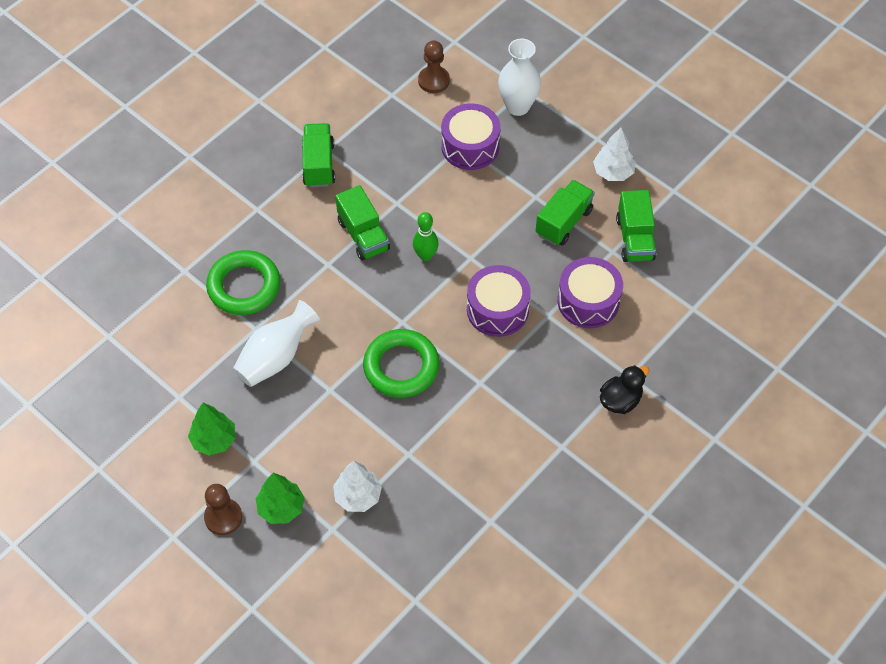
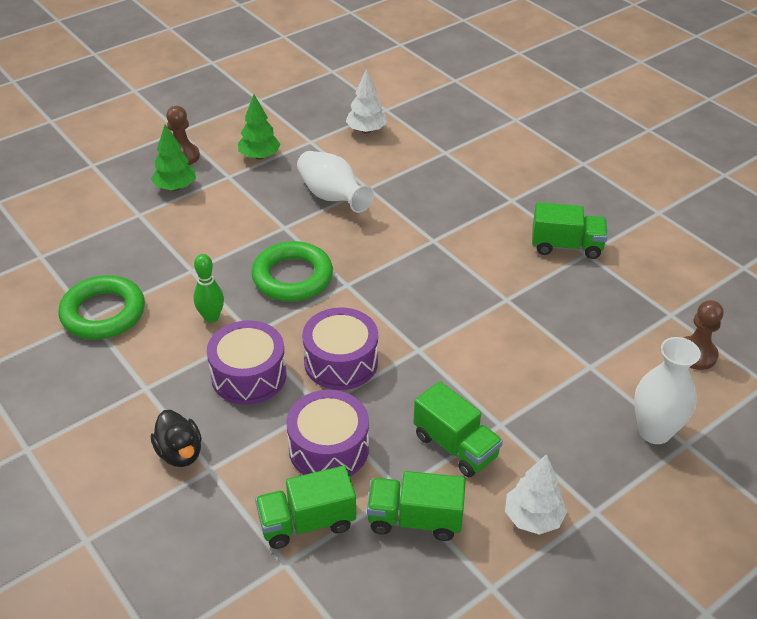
camera: 100 degrees right, 15 degrees down
green ring [206,250,280,315] -> green ring moved to [58,275,145,339]
white tree [333,461,382,512] -> white tree moved to [346,69,387,133]
green truck [335,185,390,261] -> green truck moved to [255,465,356,549]
green bowling pin [413,212,439,261] -> green bowling pin moved to [194,254,224,323]
purple drum [441,103,501,170] -> purple drum moved to [207,320,286,405]

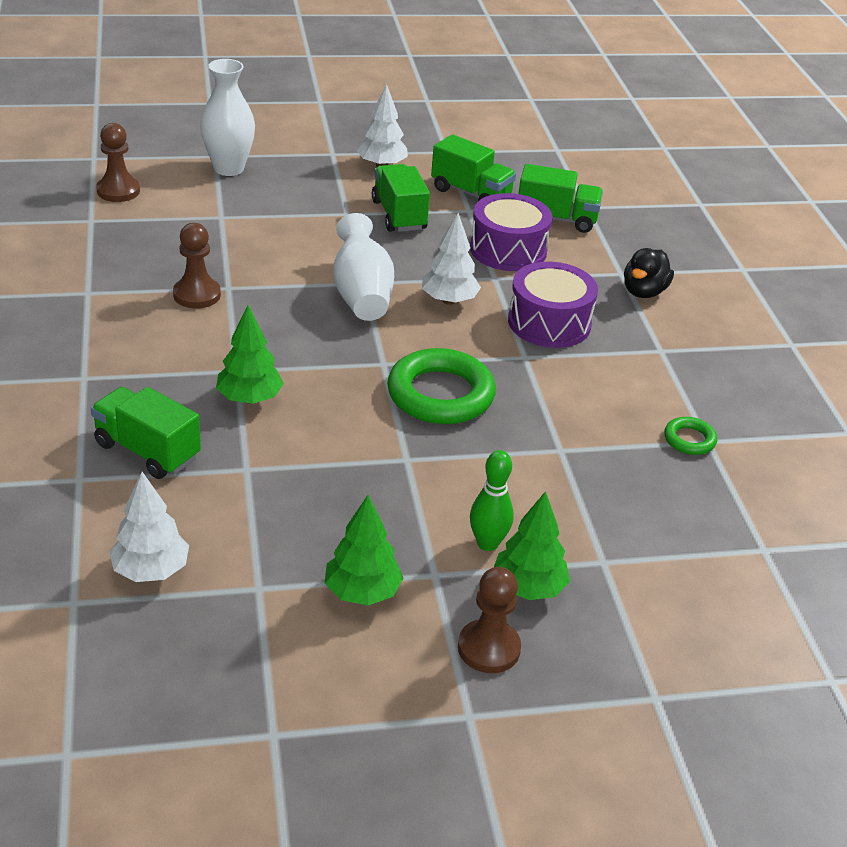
camera: 155 degrees left, 5 degrees down
green ring [58,275,145,339] -> green ring [664,417,717,455], size x0.48
black duck [151,410,202,467] -> black duck turned 150 degrees counterclockwise [624,248,674,298]
green bowling pin [194,254,224,323] -> green bowling pin moved to [470,450,514,551]
white vase [297,151,374,213] -> white vase moved to [333,213,394,321]
purple drum [302,307,378,390] -> white tree [422,213,481,305]
green truck [532,202,608,259] -> green truck moved to [91,387,201,479]
none -> brown pawn [173,223,221,309]
none -> green tree [216,305,284,404]

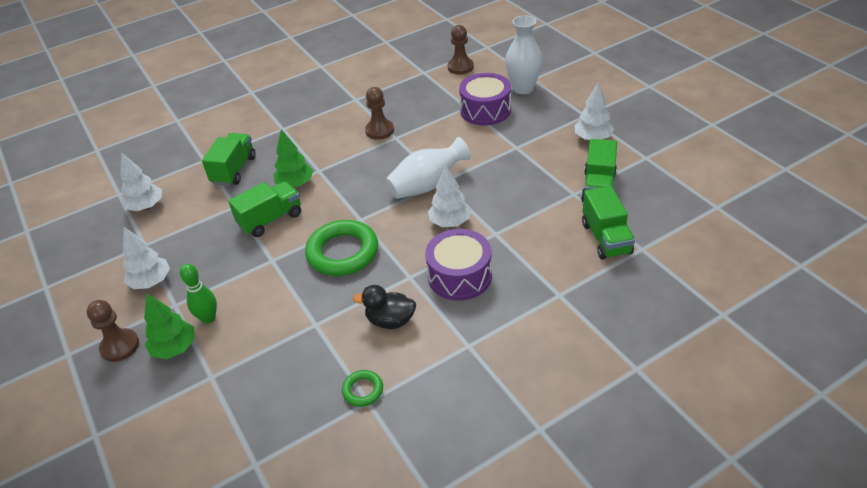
camera: 75 degrees right, 5 degrees up
green tree [325,495,403,605] -> white tree [123,227,170,289]
green truck [372,164,430,232] -> green truck moved to [228,181,301,237]
purple drum [470,193,553,271] -> purple drum moved to [459,73,511,126]
black duck [624,248,674,298] -> black duck moved to [353,285,416,329]

